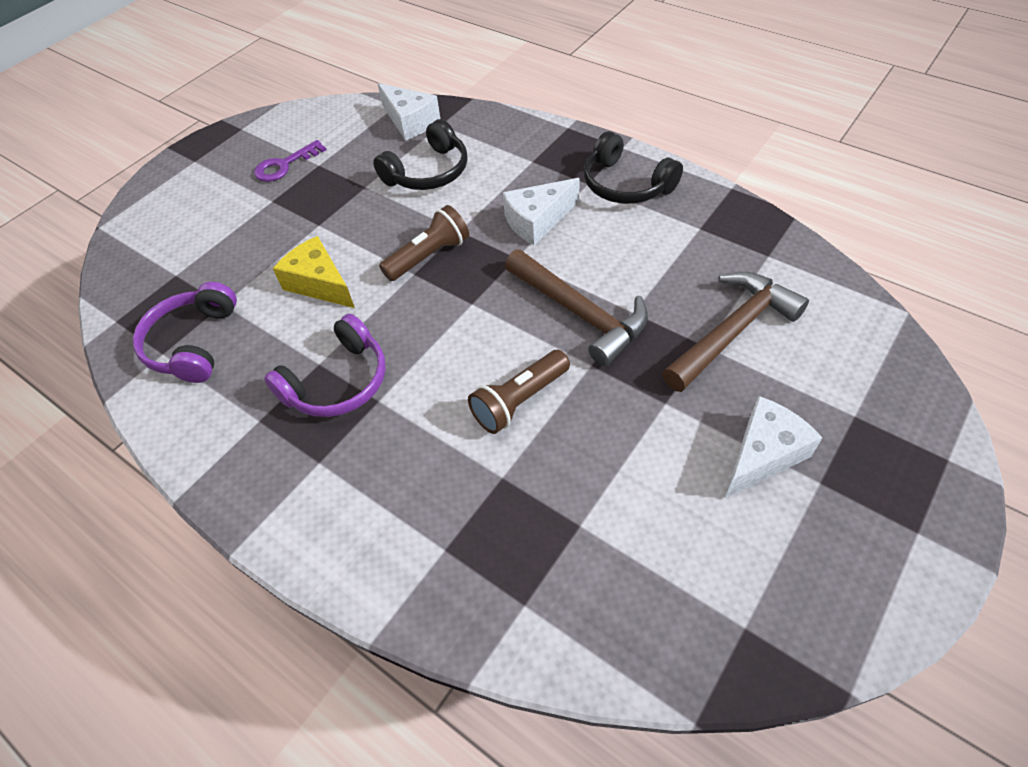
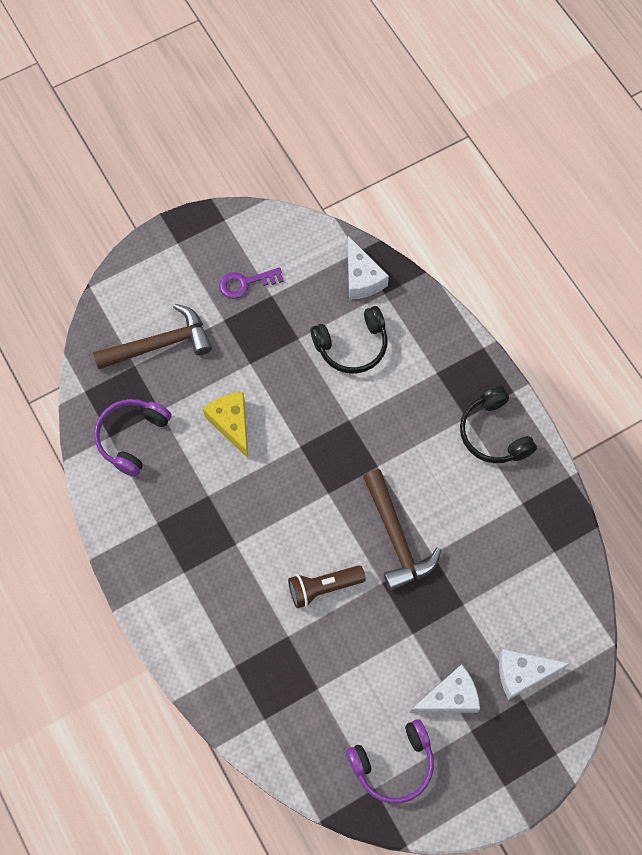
camera: 20 degrees right, 15 degrees up
purple headphones [264,314,386,417] -> purple headphones moved to [346,719,434,804]
brown flashlight [379,205,469,281] -> none
white cheese [503,178,580,245] -> white cheese moved to [499,649,570,700]
brown hammer [662,272,809,392] -> brown hammer moved to [93,304,212,369]

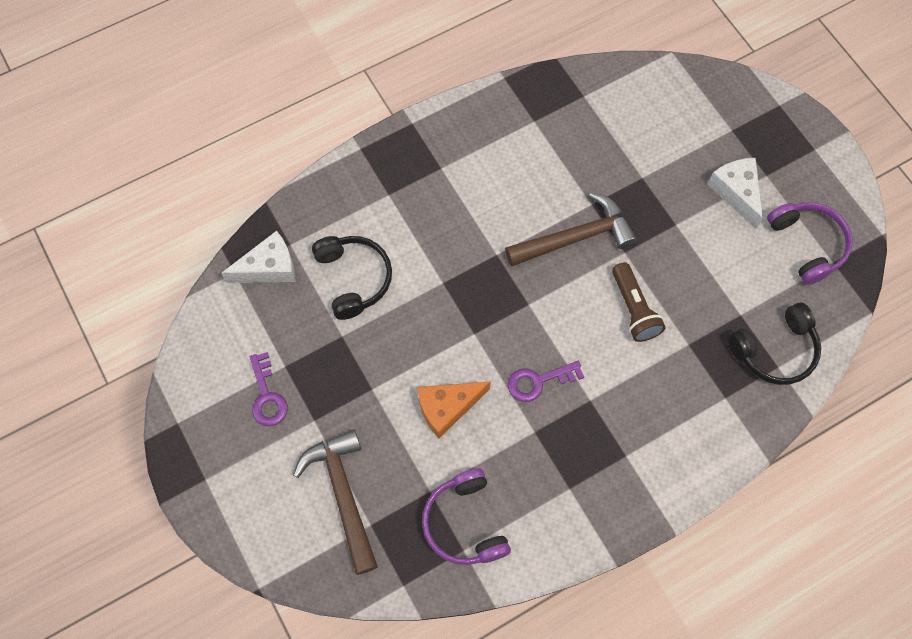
camera: 90 degrees left, 0 degrees up
purple headphones [94,399,172,477] -> purple headphones turned 45 degrees clockwise [422,469,511,565]
yellow cheese [203,392,248,458] -> orange cheese [417,381,491,439]
black headphones [460,386,537,463] -> black headphones moved to [728,303,821,385]
white cheese [499,649,570,700] -> none
none -> purple key [508,361,584,402]

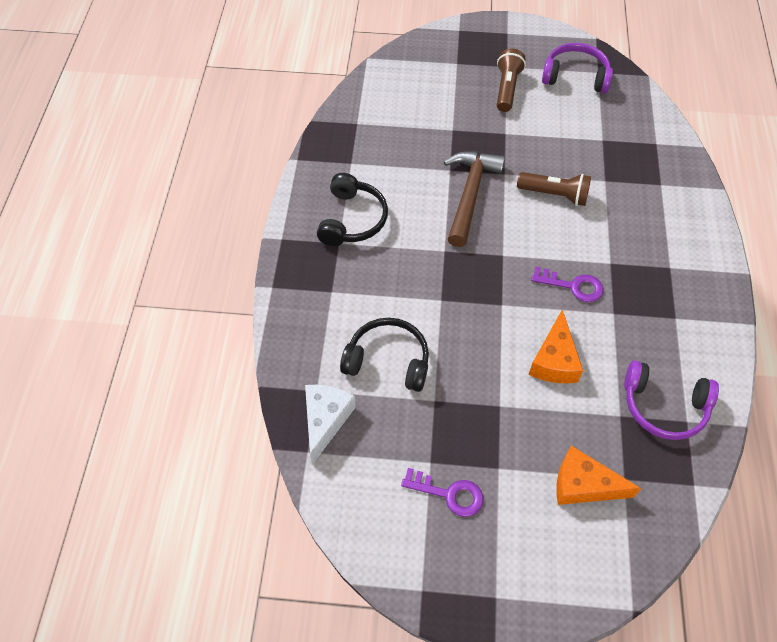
camera: 55 degrees left, 10 degrees down
brown hammer [293,429,378,575] -> orange cheese [556,446,642,505]
purple key [508,361,584,402] -> purple key turned 90 degrees counterclockwise [531,267,604,302]
white cheese [708,158,763,229] -> brown flashlight [497,48,526,112]
black headphones [728,303,821,385] -> black headphones moved to [317,173,388,246]

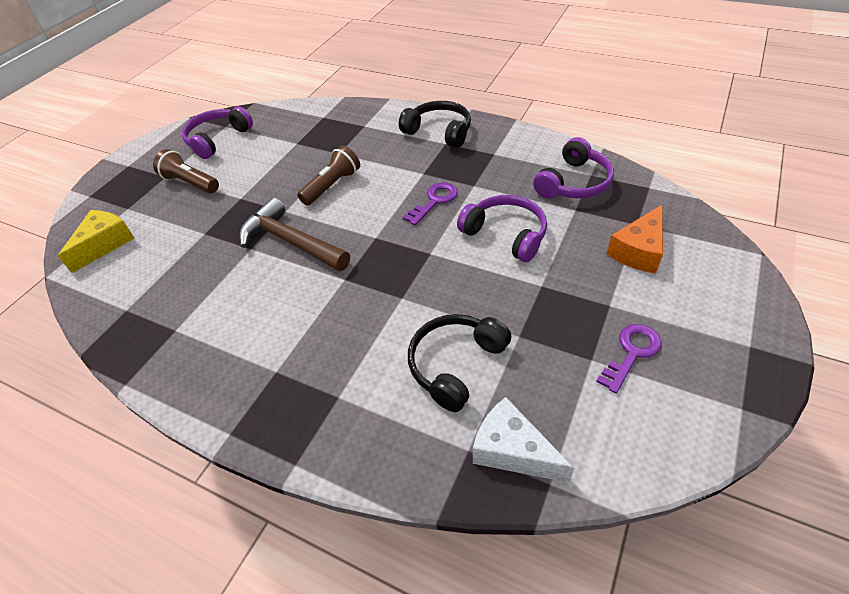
camera: 65 degrees left, 10 degrees down
black headphones [317,173,388,246] -> black headphones moved to [399,101,471,148]
orange cheese [528,310,583,383] -> purple headphones [457,195,547,262]
none -> yellow cheese [58,210,135,273]

